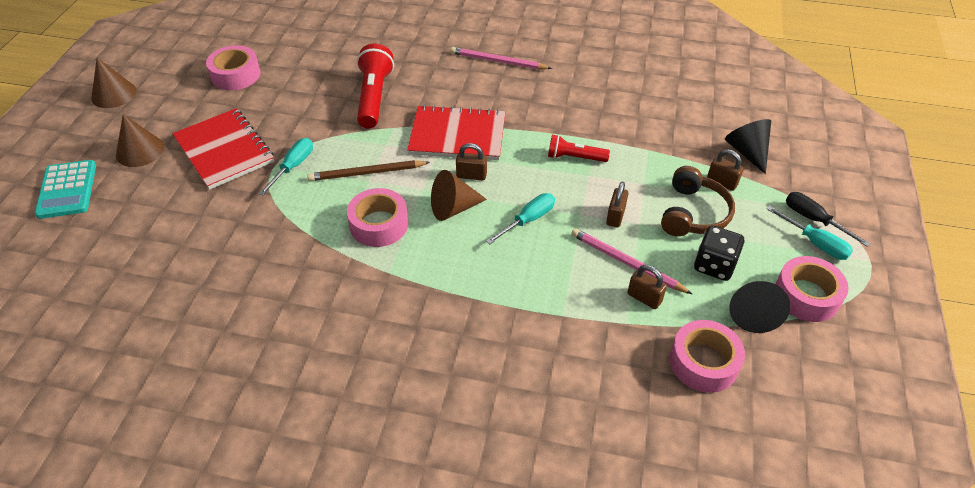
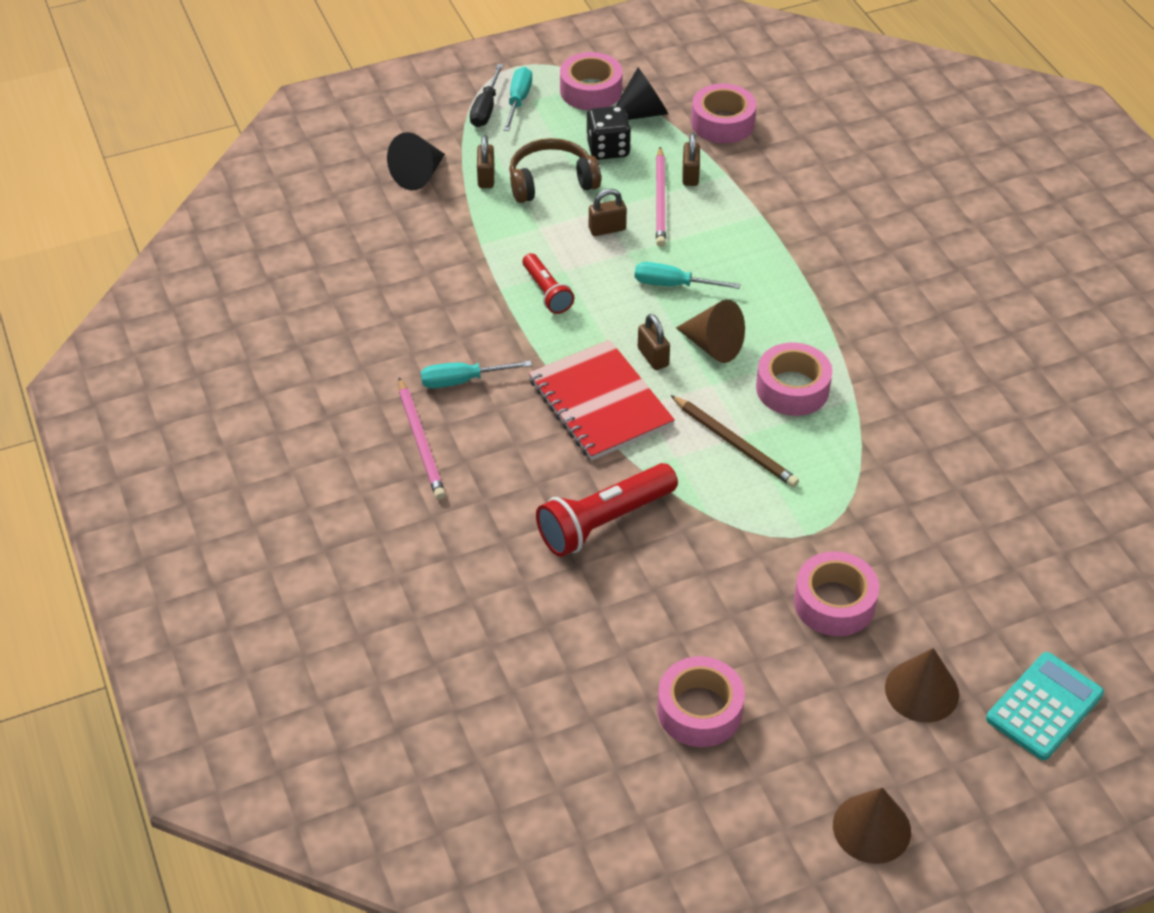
camera: 125 degrees left, 0 degrees up
red notebook [172,108,274,190] -> pink tape [794,551,879,636]
turquoise screwdriver [259,138,313,196] -> turquoise screwdriver moved to [421,360,532,388]

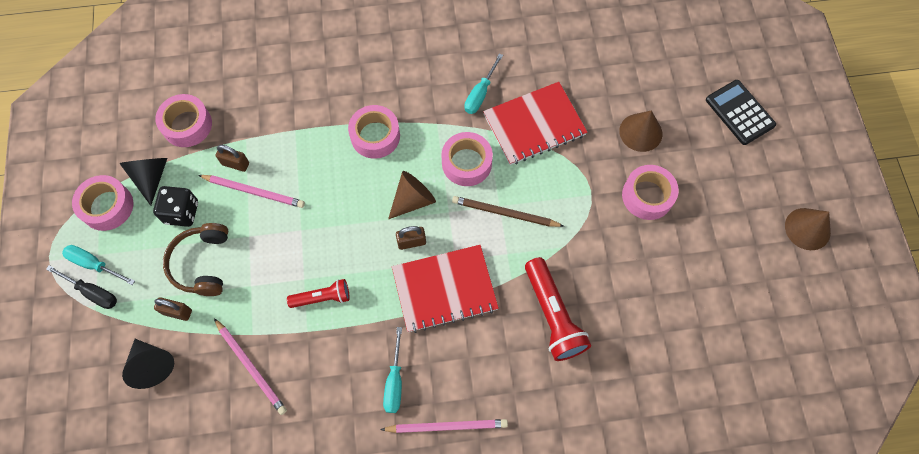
camera: 75 degrees left, 20 degrees up
brown padlock [589,189,627,236] -> none
turquoise screwdriver [635,262,741,289] -> turquoise screwdriver moved to [464,53,503,114]
pink tape [657,656,745,747] -> pink tape moved to [348,105,400,159]
brown pencil [671,395,799,487] -> brown pencil turned 135 degrees counterclockwise [452,196,564,227]
brown cone [885,648,959,723] -> brown cone moved to [619,110,662,152]
turquoise calculator [986,652,1104,760] -> black calculator [706,80,776,145]
none -> pink pencil [214,318,287,415]
none -> red notebook [483,82,588,165]

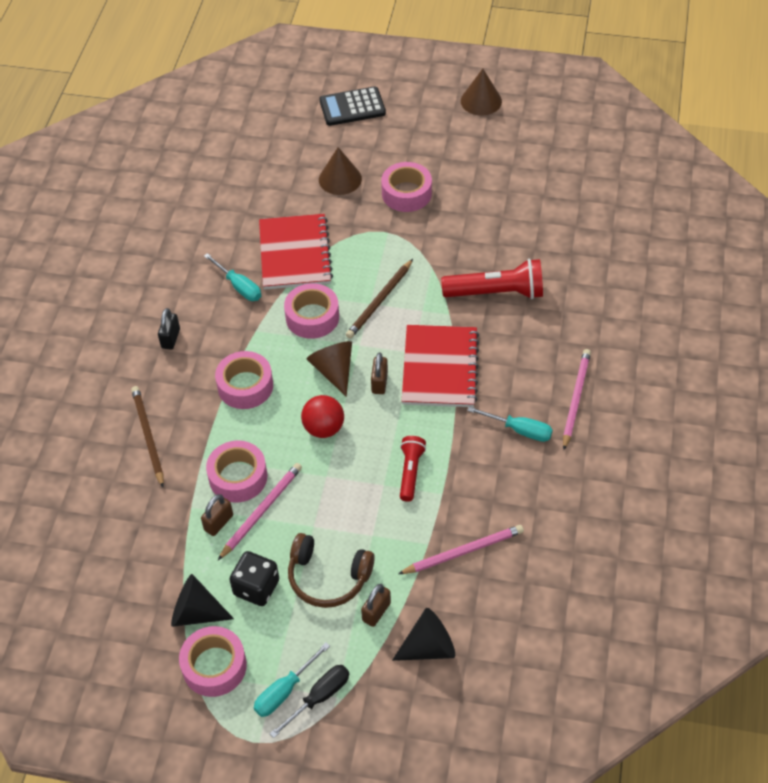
camera: 70 degrees left, 15 degrees down
pink tape [155,94,212,147] -> pink tape moved to [206,440,267,503]
none -> brown pencil [131,386,164,487]
none -> black padlock [158,308,180,350]
none -> red ball [301,395,344,438]

